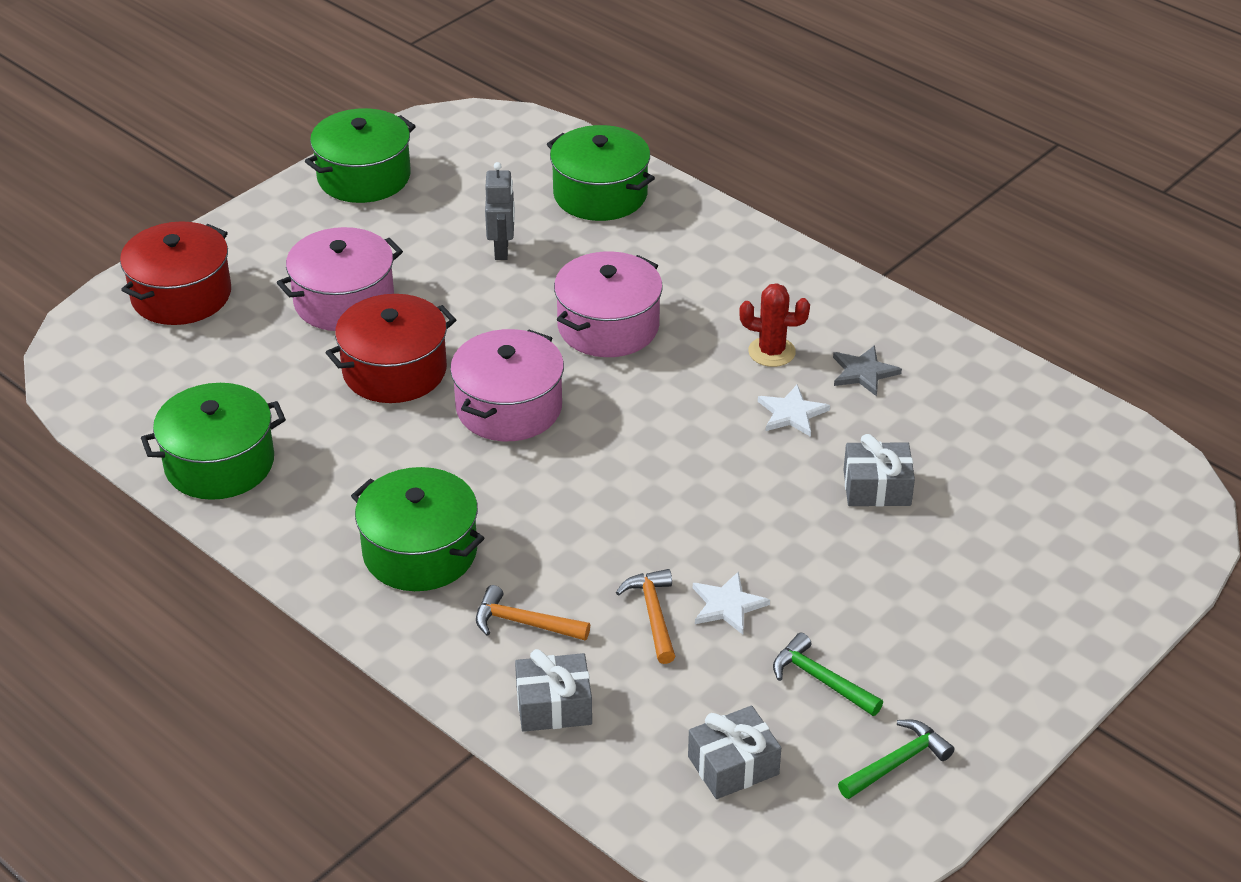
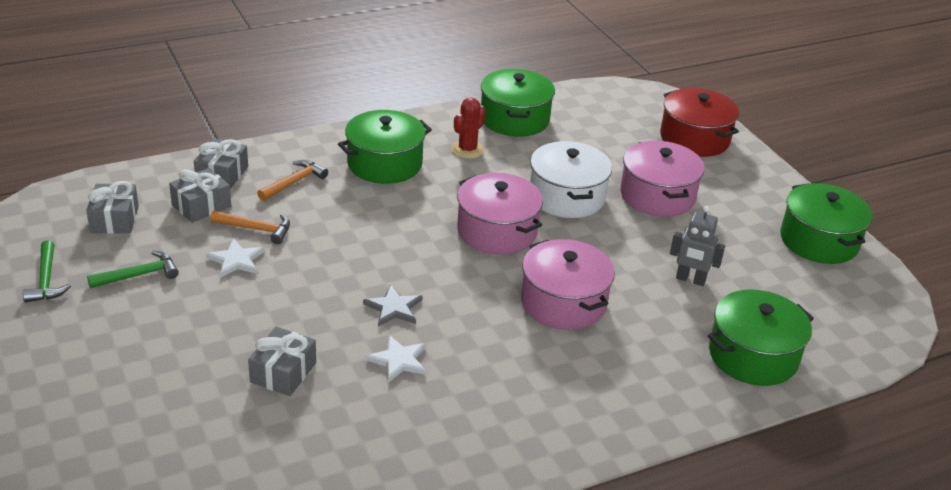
camera: 110 degrees right, 5 degrees down
red pot [325,294,456,403] -> white pot [530,141,612,218]
red cactus [739,283,810,367] -> red cactus moved to [451,97,486,159]
grey star [833,345,902,397] -> grey star moved to [363,284,422,327]
none -> grey gift [169,168,231,223]

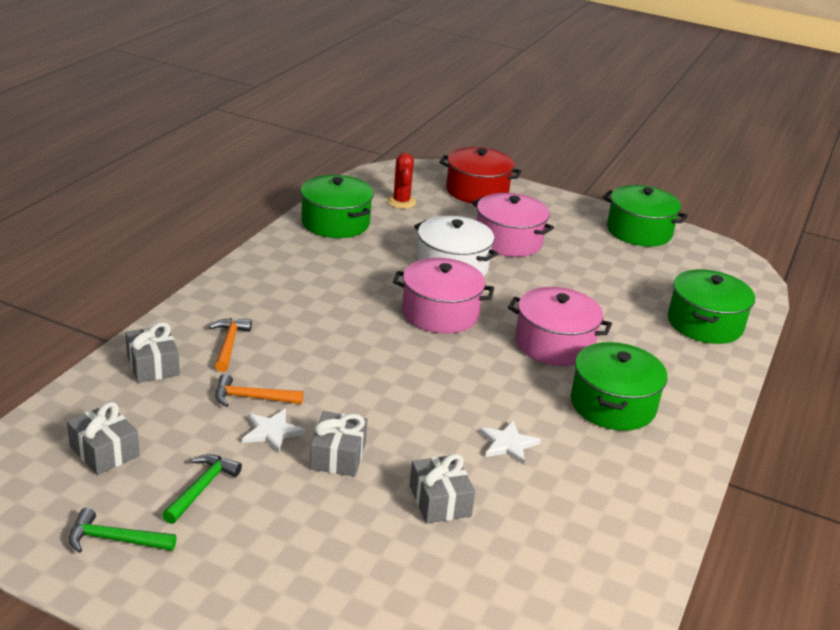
camera: 40 degrees left, 5 degrees down
green hammer [23,240,71,303] -> green hammer turned 150 degrees clockwise [69,508,177,553]
grey gift [169,168,231,223] -> grey gift moved to [310,411,367,477]
orange hammer [210,211,290,244] -> orange hammer turned 150 degrees counterclockwise [215,374,303,407]
green pot [338,110,432,184] -> green pot moved to [571,342,668,431]
grey star [363,284,422,327] -> none
red cactus [451,97,486,159] -> red cactus moved to [387,153,417,209]
grey robot [670,206,725,286] -> none

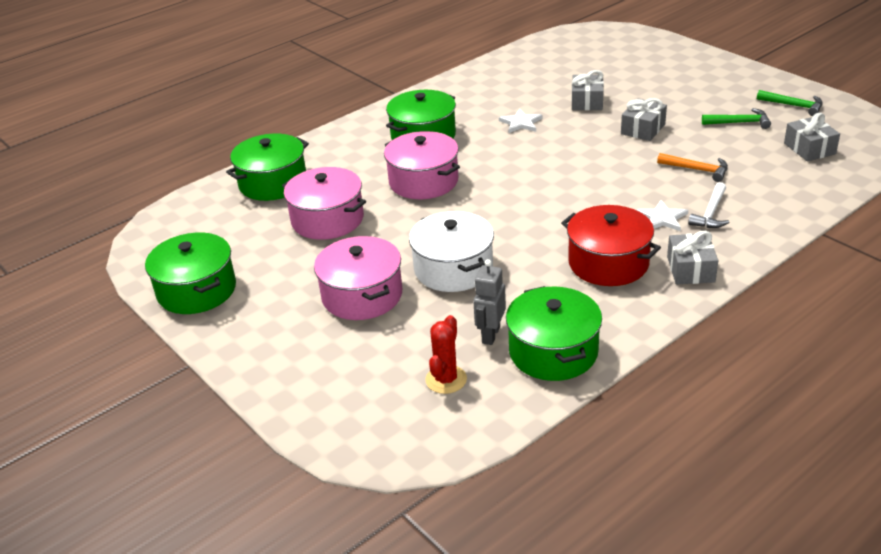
camera: 150 degrees left, 5 degrees up
grey gift [125,322,180,383] -> grey gift moved to [667,231,718,284]
green hammer [162,454,242,524] -> green hammer turned 135 degrees counterclockwise [702,108,771,129]
orange hammer [209,318,252,372] -> white hammer [688,182,730,228]
white star [242,409,306,453] -> white star moved to [637,200,688,231]
pink pot [393,258,494,334] -> pink pot moved to [282,167,366,240]
red pot [439,147,521,204] -> red pot moved to [561,205,661,286]
none -> grey robot [473,259,506,345]

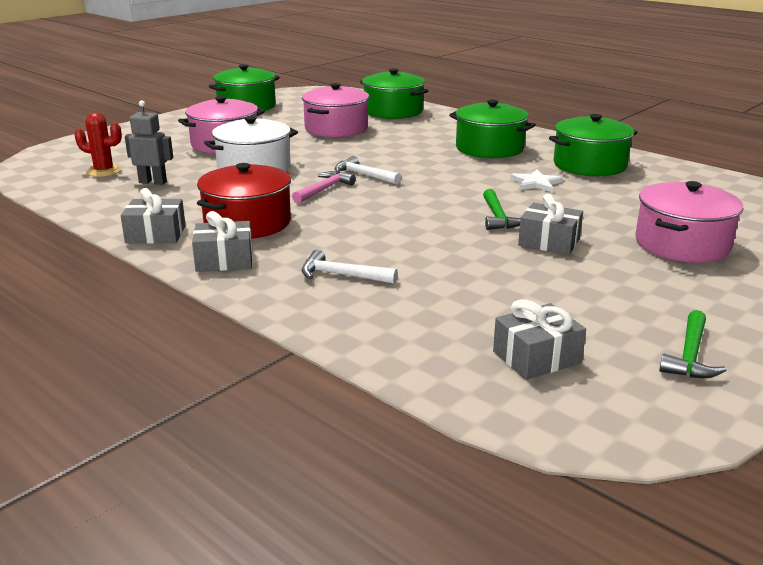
camera: 80 degrees right, 10 degrees down
pink pot [384,131,460,199] -> pink pot moved to [635,181,743,263]
green pot [506,286,602,381] -> green pot moved to [549,114,638,176]
grey gift [572,70,604,110] -> grey gift moved to [121,188,186,244]
white star [637,200,688,231] -> none
orange hammer [657,153,728,182] -> none
green hammer [702,108,771,129] -> green hammer moved to [483,189,520,230]
none -> pink hammer [292,171,356,204]
none -> white hammer [335,156,401,185]

